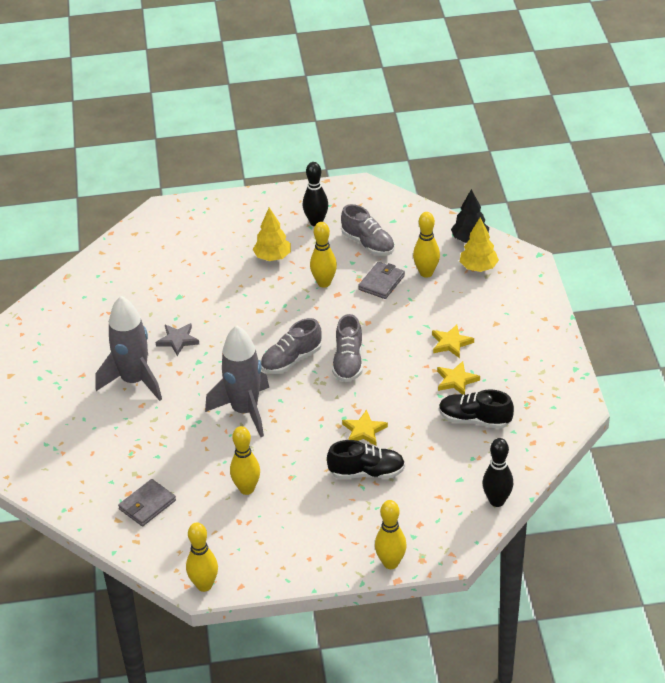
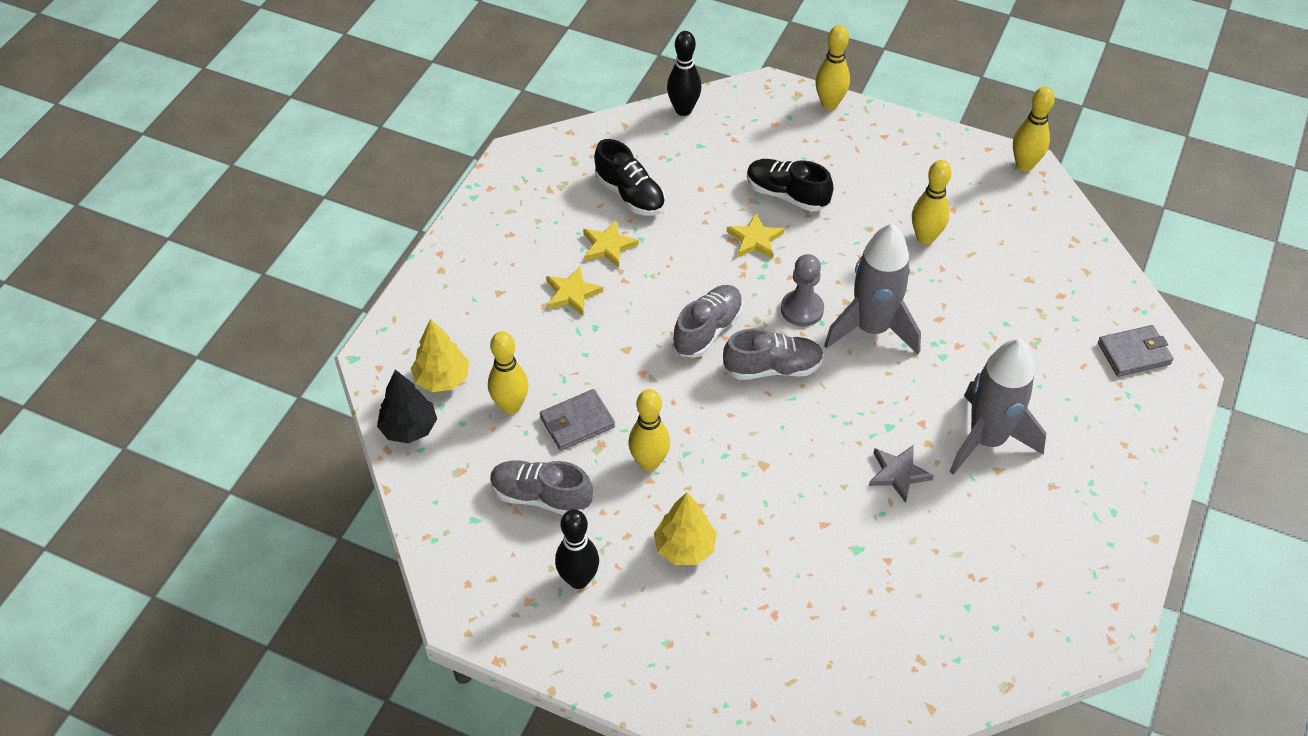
camera: 150 degrees left, 10 degrees up
grey wallet [118,479,176,526] -> grey wallet moved to [1098,325,1174,377]
grey shoe [341,204,395,256] -> grey shoe turned 60 degrees counterclockwise [490,460,593,515]
none -> grey pawn [781,254,824,327]

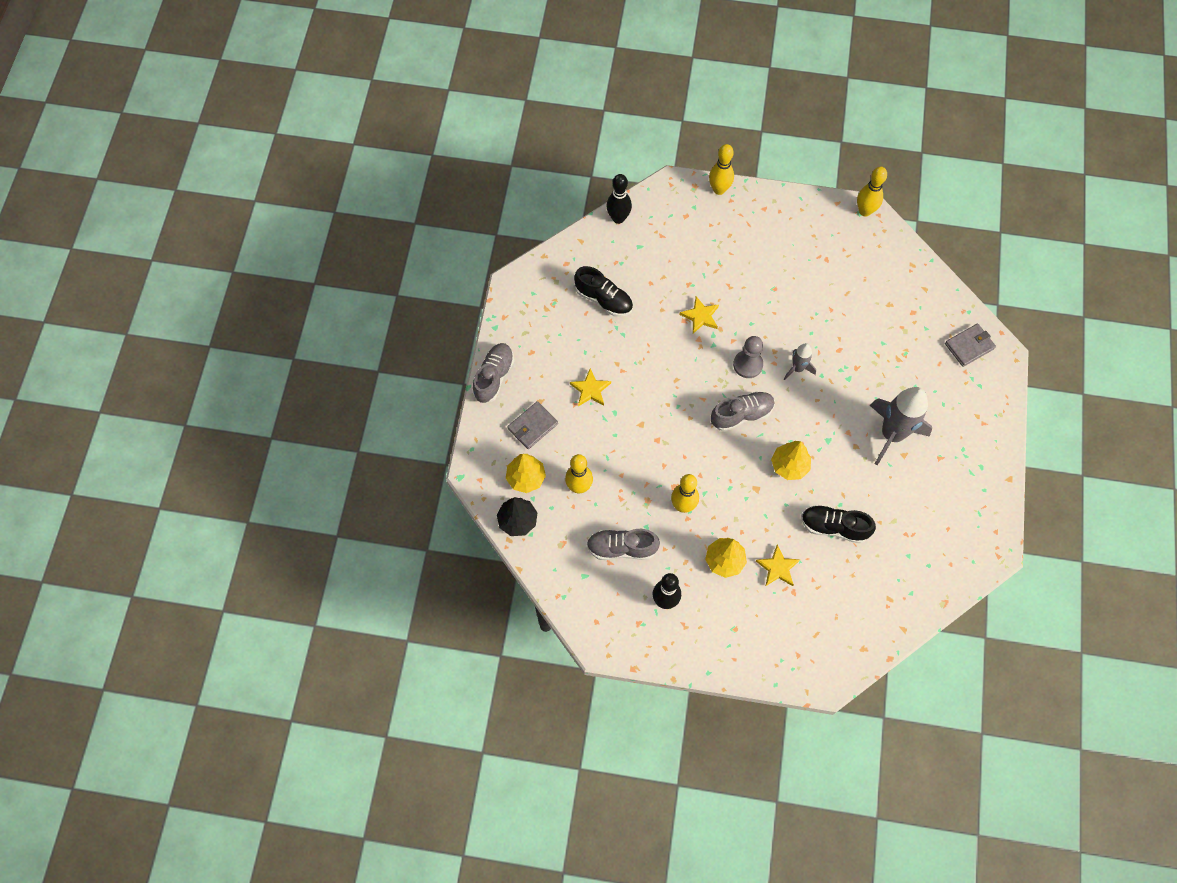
camera: 15 degrees left, 15 degrees up
grey wallet [540,389,615,451] -> grey wallet moved to [507,401,558,449]
yellow star [583,220,639,268] -> yellow star moved to [756,545,800,586]
grey shoe [673,285,743,358] -> grey shoe moved to [473,343,514,403]
black shoe [747,159,834,212] -> black shoe moved to [801,505,876,544]
grey rocket [824,223,921,354] -> grey rocket [784,343,816,380], size x0.51
grey star [869,445,934,503] -> none
yellow bowling pin [912,160,952,245] -> none
none -> yellow tree [771,441,811,480]

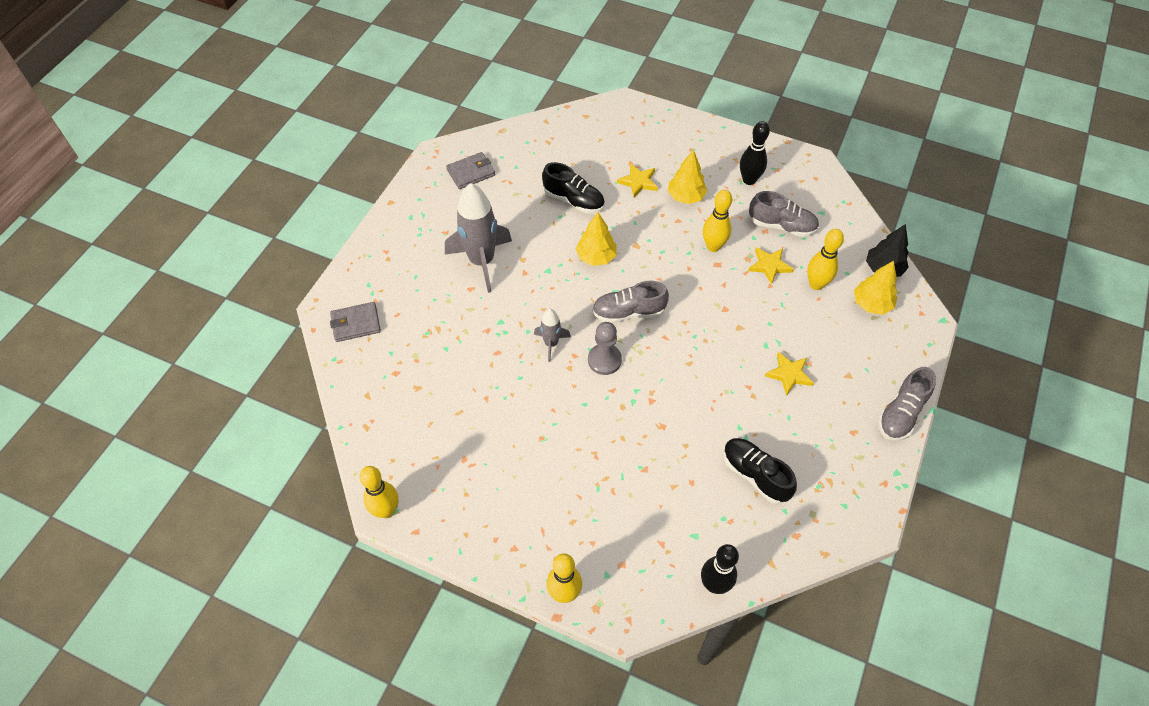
camera: 165 degrees left, 10 degrees down
grey wallet [507,401,558,449] -> grey wallet moved to [446,152,495,189]
yellow star [680,296,719,334] -> yellow star moved to [748,247,794,285]

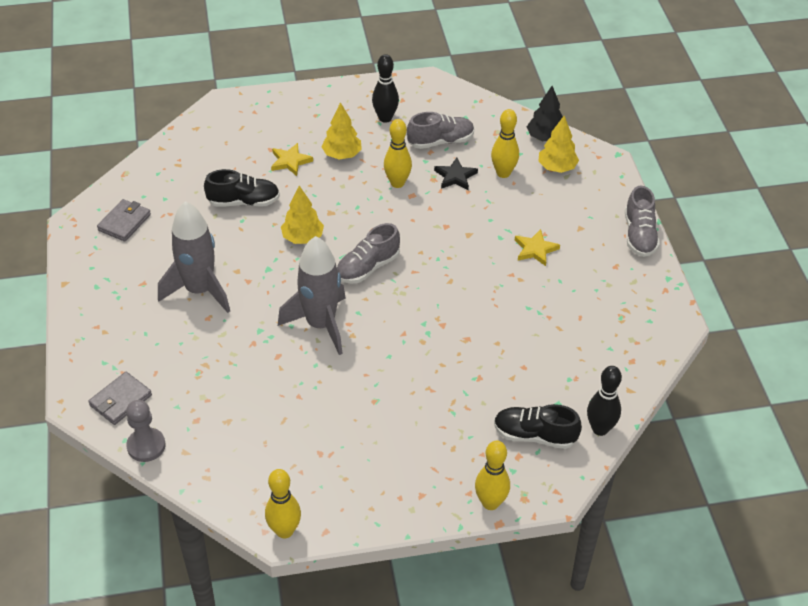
camera: 35 degrees left, 10 degrees down
grey rocket [534,309,571,362] -> grey rocket [278,236,346,355], size x1.96
grey pawn [588,322,622,375] -> grey pawn moved to [126,400,166,462]
black shoe [723,438,797,504] -> black shoe moved to [494,404,582,449]
yellow star [748,247,794,285] -> black star [434,158,478,190]

